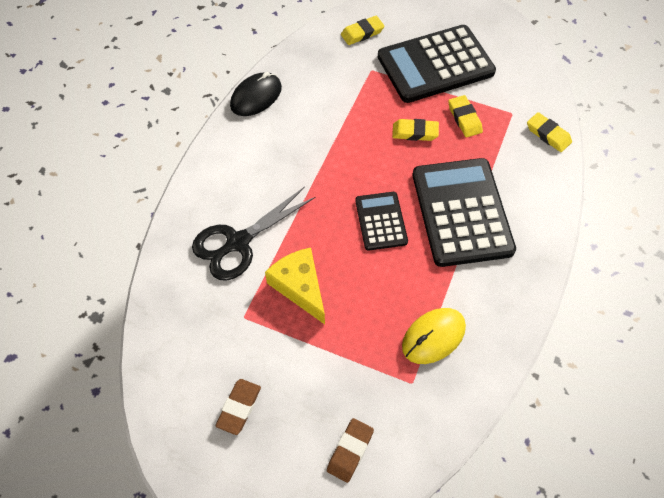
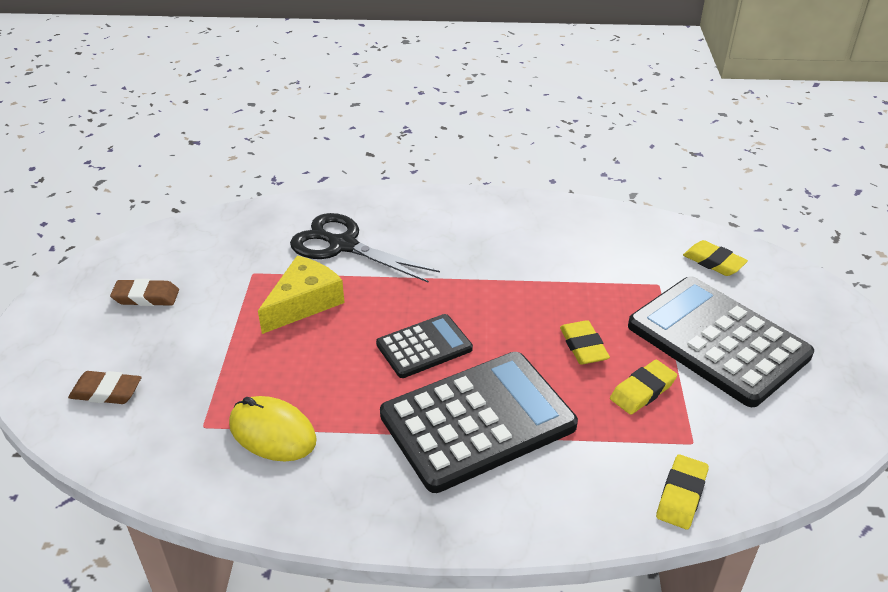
camera: 70 degrees right, 20 degrees down
black mouse [230,72,282,116] -> none

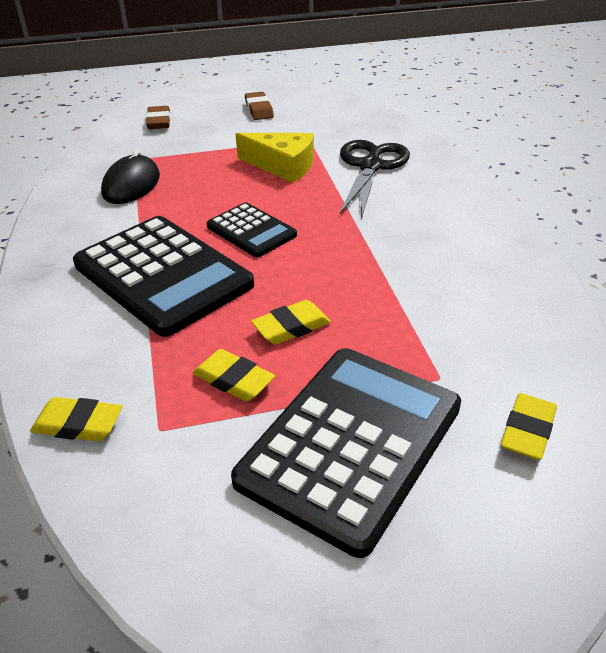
camera: 75 degrees right, 0 degrees up
yellow mouse [229,396,317,462] -> black mouse [101,150,160,204]

